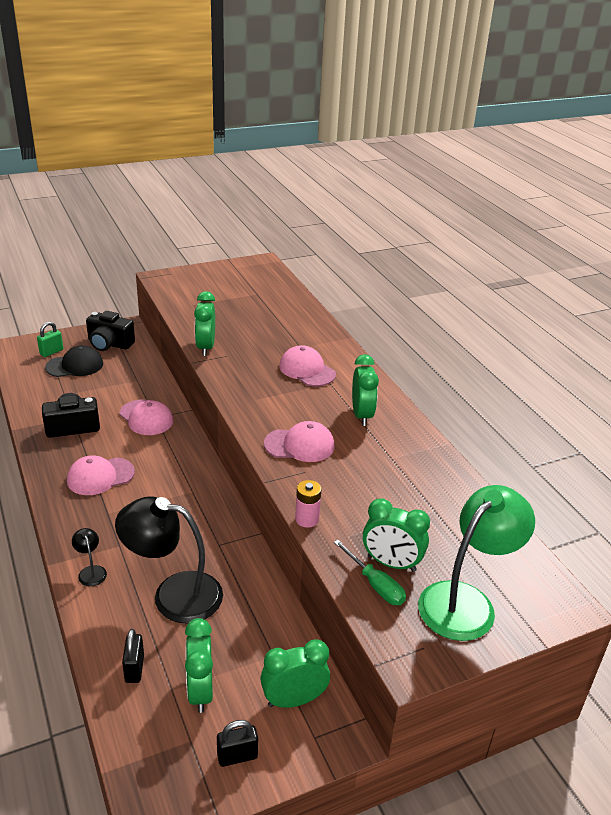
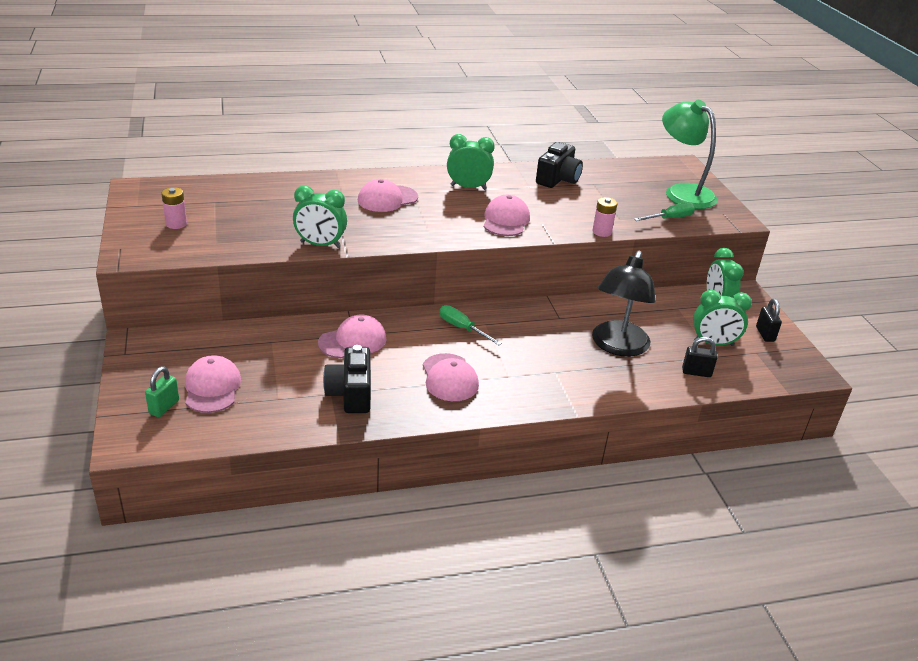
camera: 80 degrees left, 0 degrees up
green padlock [37,322,63,357] -> green padlock turned 60 degrees clockwise [145,367,179,417]
black cap [45,345,103,377] -> pink cap [185,355,241,413]
black lamp [72,528,107,586] -> none
black camera [86,311,135,351] -> black camera moved to [536,142,583,188]
green clock [363,498,430,572] -> none
none -> pink battery [161,187,187,229]
none -> green screwdriver [439,305,502,345]

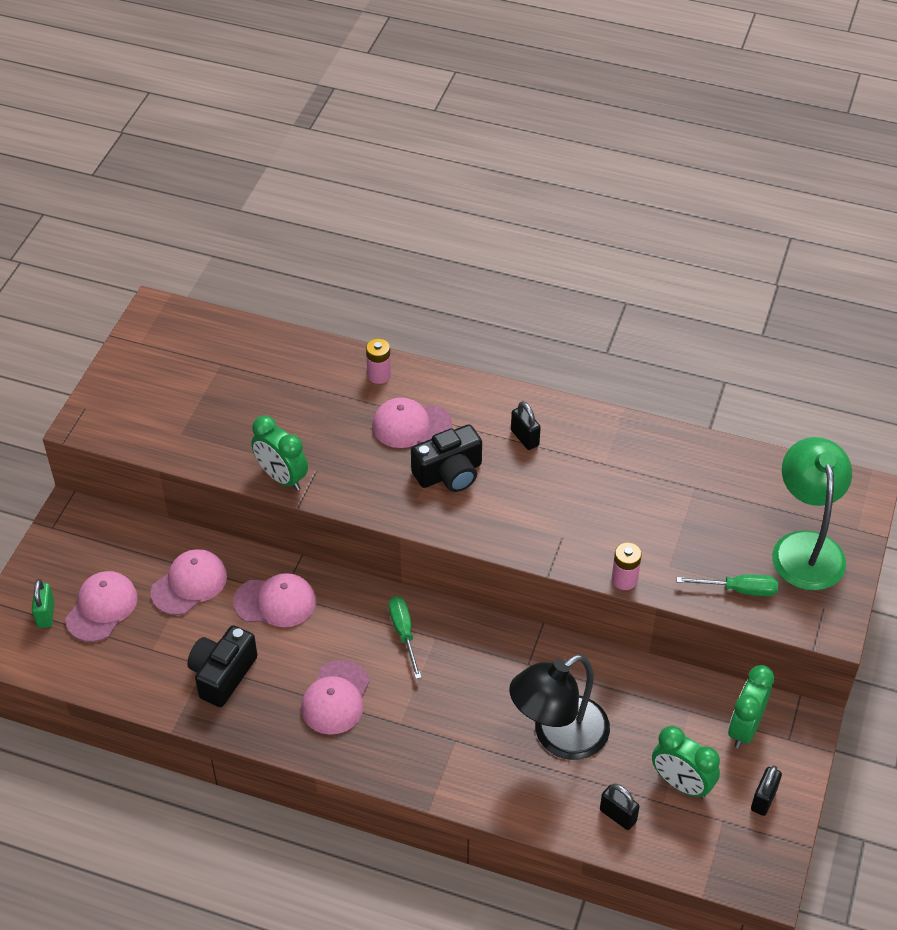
camera: 35 degrees right, 15 degrees up
green padlock [145,367,179,417] -> green padlock turned 60 degrees counterclockwise [32,579,55,628]
pink battery [161,187,187,229] -> pink battery moved to [366,338,391,384]
green clock [447,134,495,190] -> black padlock [511,401,541,450]
pink cap [484,195,530,236] -> pink cap moved to [151,549,227,615]
black camera [536,142,583,188] -> black camera moved to [411,424,482,492]

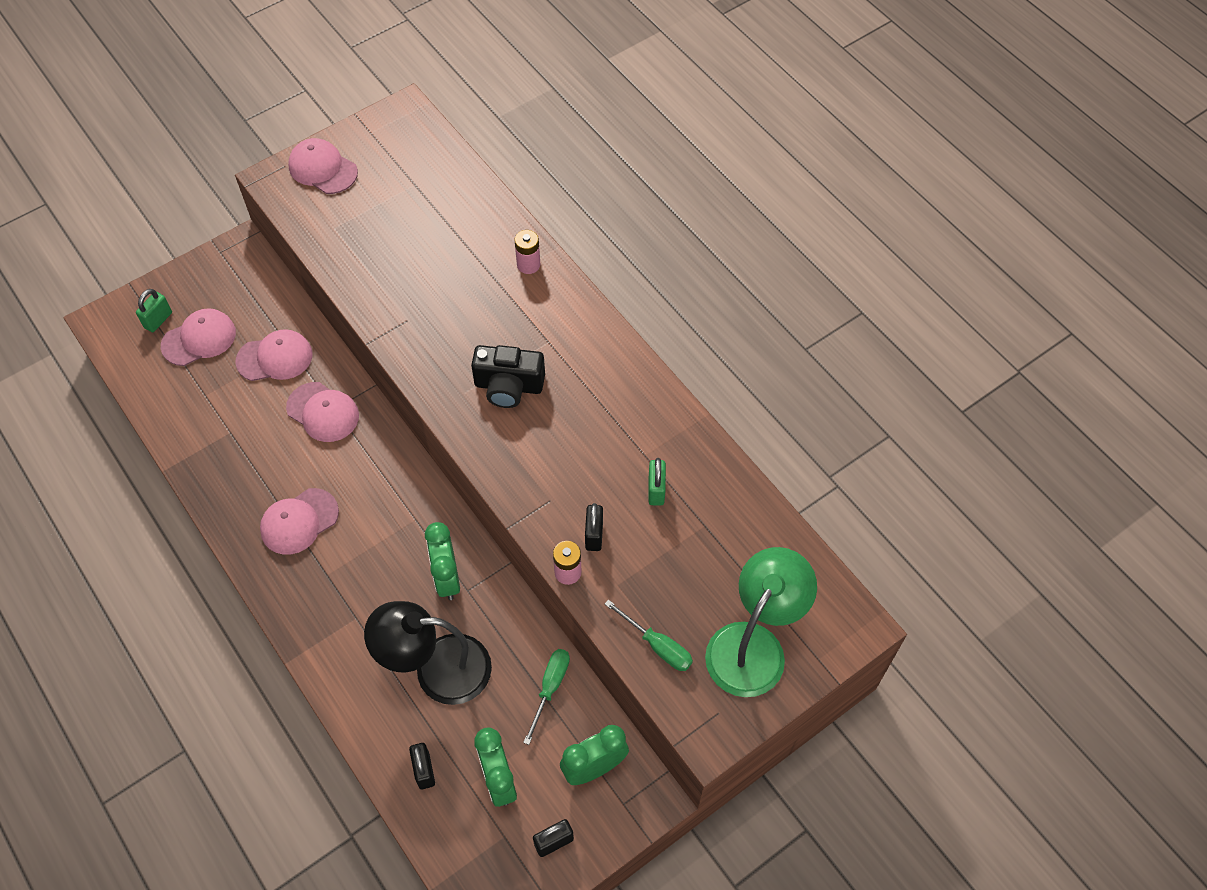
camera: 35 degrees right, 10 degrees up
black camera [187,625,257,707] -> none
green clock [251,416,308,491] -> green clock moved to [425,522,460,600]
pink cap [372,397,452,448] -> pink cap moved to [288,138,358,194]
green screwdriver [389,596,422,679] -> green screwdriver moved to [523,649,570,745]
black padlock [511,401,541,450] -> black padlock moved to [585,503,603,551]
none -> green padlock [648,458,666,506]

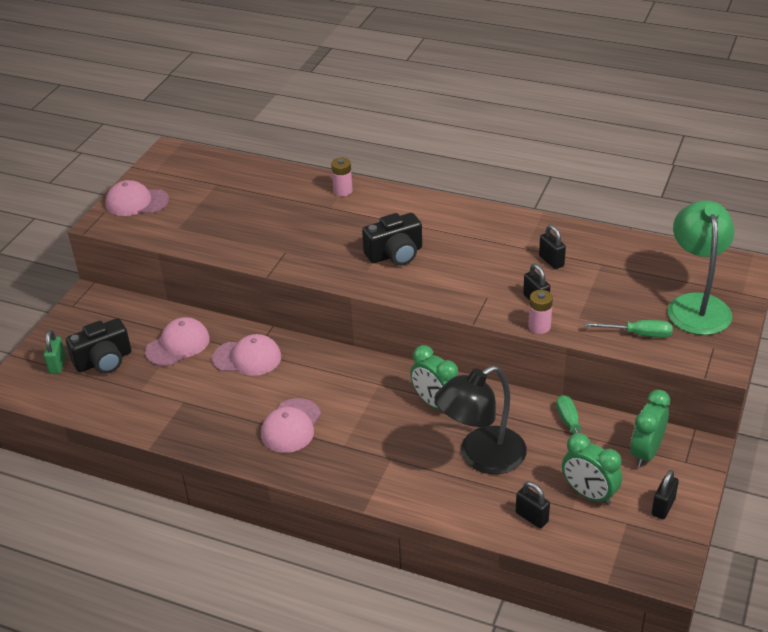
camera: 30 degrees left, 20 degrees down
pink cap [161,308,236,366] -> black camera [66,318,131,374]
green padlock [648,458,666,506] -> black padlock [539,225,566,269]

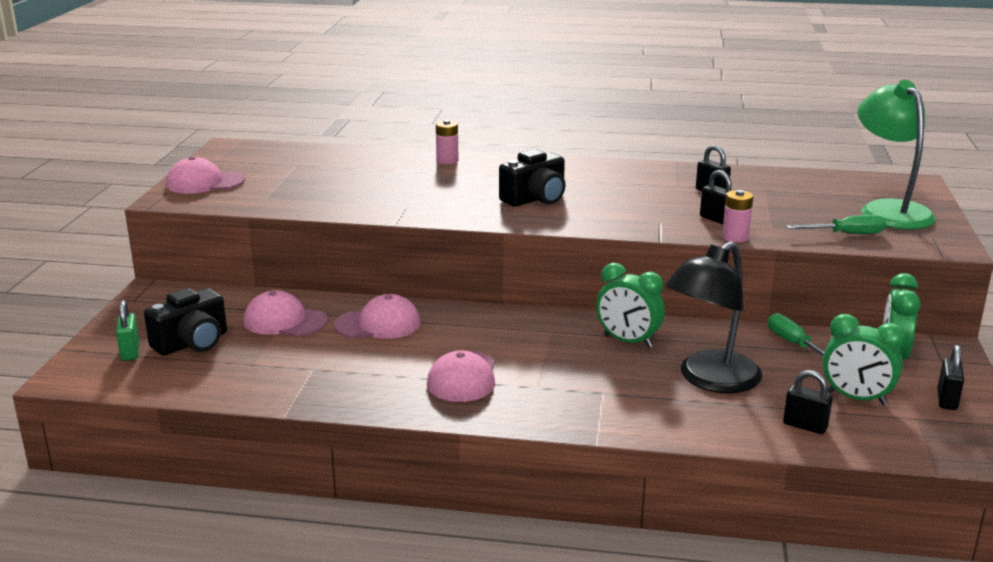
camera: 15 degrees left, 15 degrees down
pink cap [145,317,210,366] -> pink cap turned 105 degrees counterclockwise [244,290,328,337]

